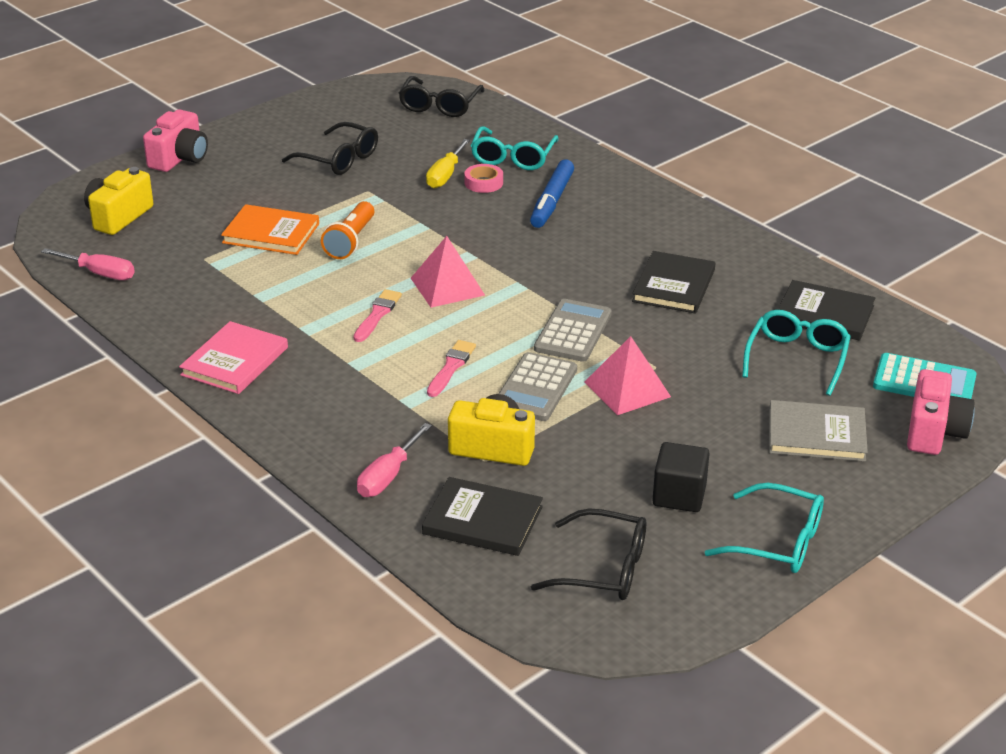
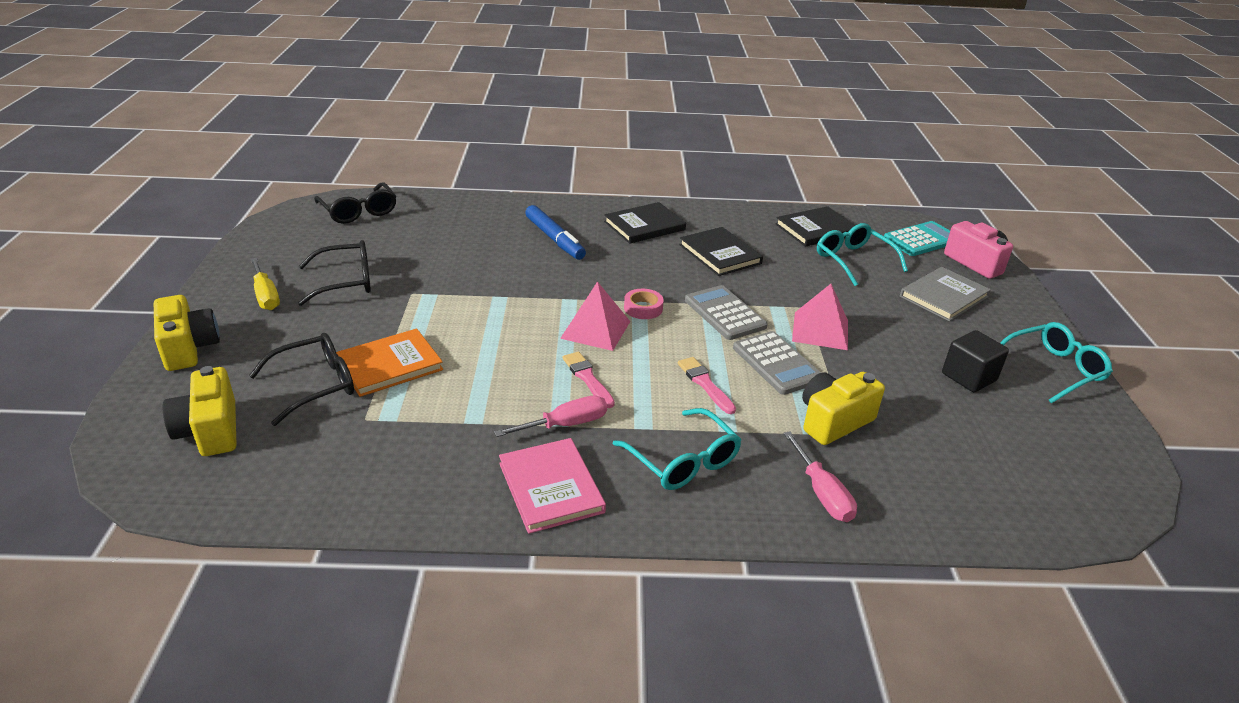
camera: 50 degrees left, 0 degrees up
pink screwdriver [41,248,135,280] -> pink screwdriver moved to [494,395,607,437]
pink camera [143,110,208,172] -> yellow camera [154,295,220,371]
orange flashlight [321,201,375,259] -> none
black book [422,477,543,556] -> black book moved to [604,202,686,244]
yellow screwdriver [426,139,470,188] -> yellow screwdriver moved to [250,258,280,310]
pink tape [464,164,503,193] -> pink tape moved to [624,289,664,319]
turquoise glasses [471,126,559,170] -> turquoise glasses moved to [613,408,741,490]
black glasses [531,509,646,600] -> black glasses moved to [249,333,354,426]

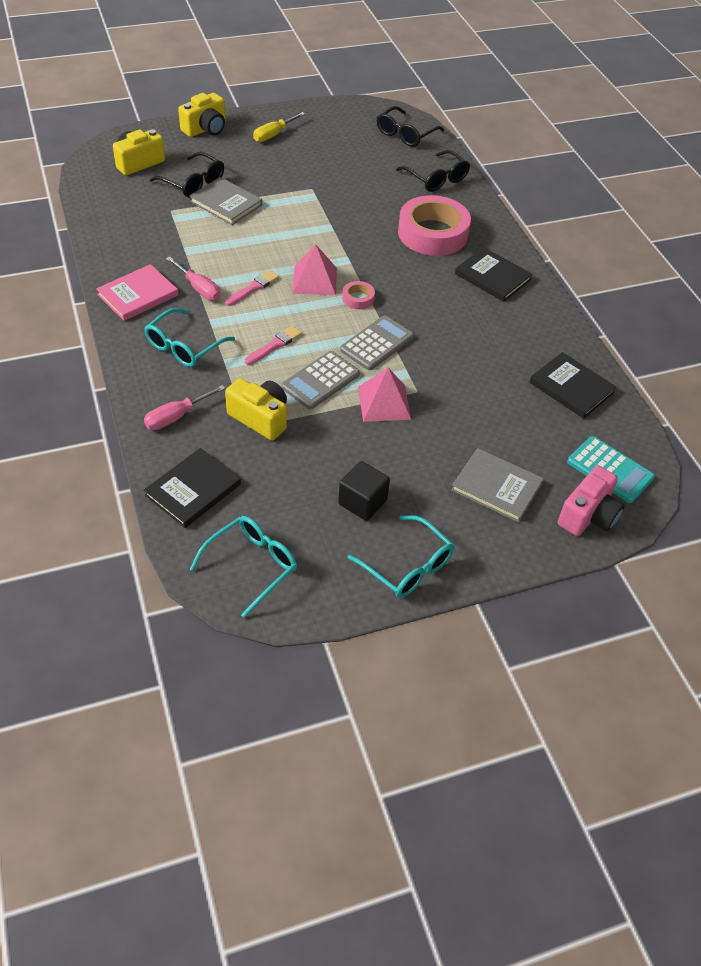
camera: 70 degrees right, 15 degrees up
black glasses [298,240,371,306] -> black glasses moved to [396,150,470,192]
orange book [336,328,443,397] -> grey book [189,177,262,225]
blue marker [525,205,586,260] -> pink tape [398,195,471,256]
black book [679,227,763,276] -> black book moved to [144,448,241,528]
turquoise glasses [817,223,908,286] -> turquoise glasses moved to [190,516,297,618]

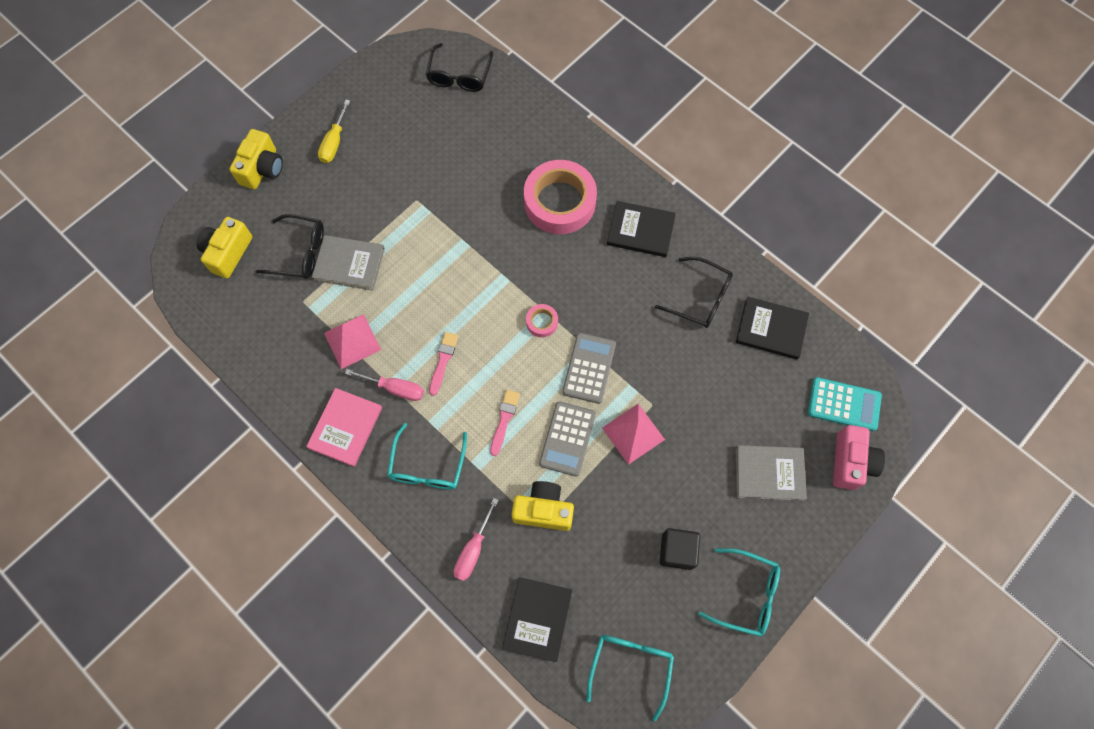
camera: 25 degrees left, 20 degrees up
pink pyramid [293,244,337,295] -> pink pyramid moved to [324,314,381,369]
black glasses [396,150,470,192] -> black glasses moved to [655,257,733,328]

